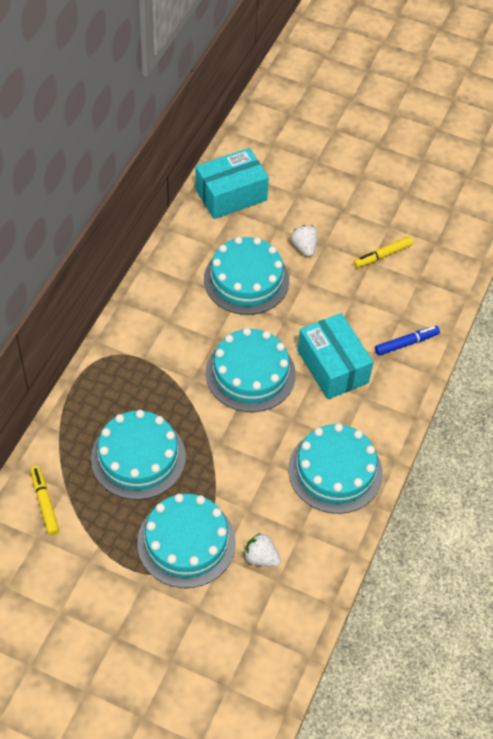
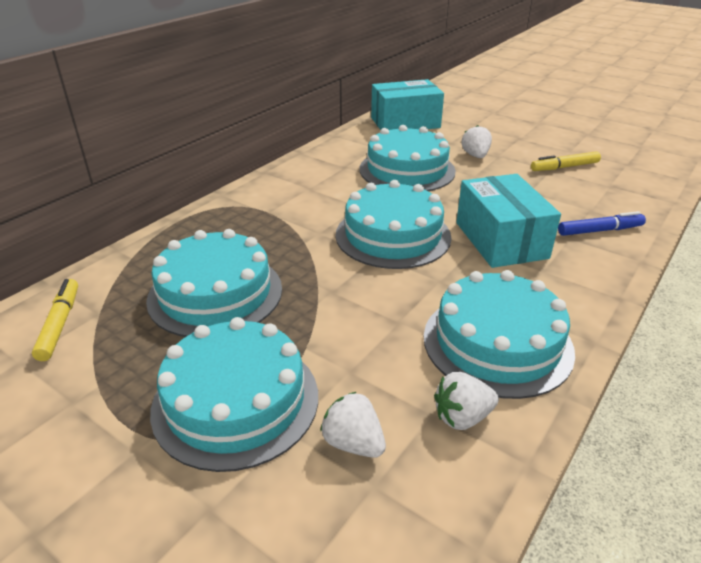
camera: 15 degrees right, 20 degrees down
none -> white strawberry [434,372,499,430]

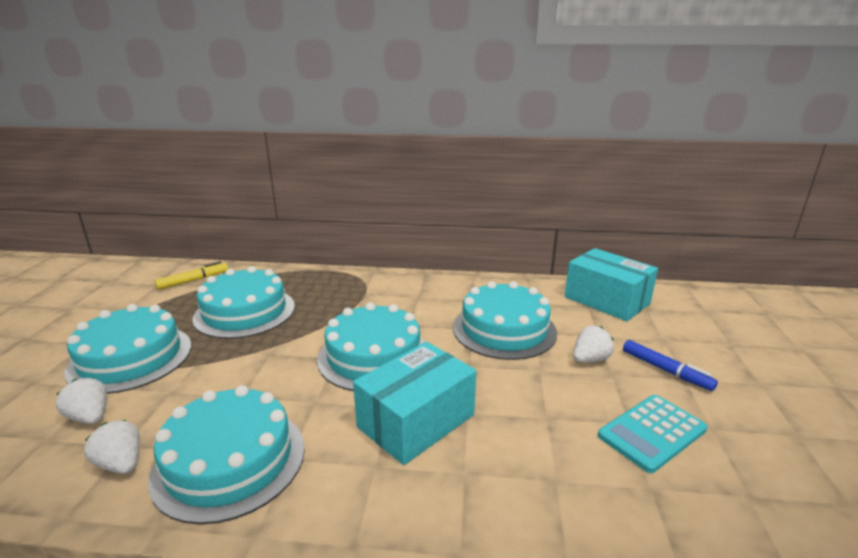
camera: 60 degrees right, 10 degrees down
white strawberry [320,392,386,458] -> white strawberry turned 60 degrees counterclockwise [56,378,107,424]
yellow marker [531,151,601,171] -> turquoise calculator [598,395,707,473]
blue marker [558,211,646,236] -> blue marker moved to [623,340,718,391]

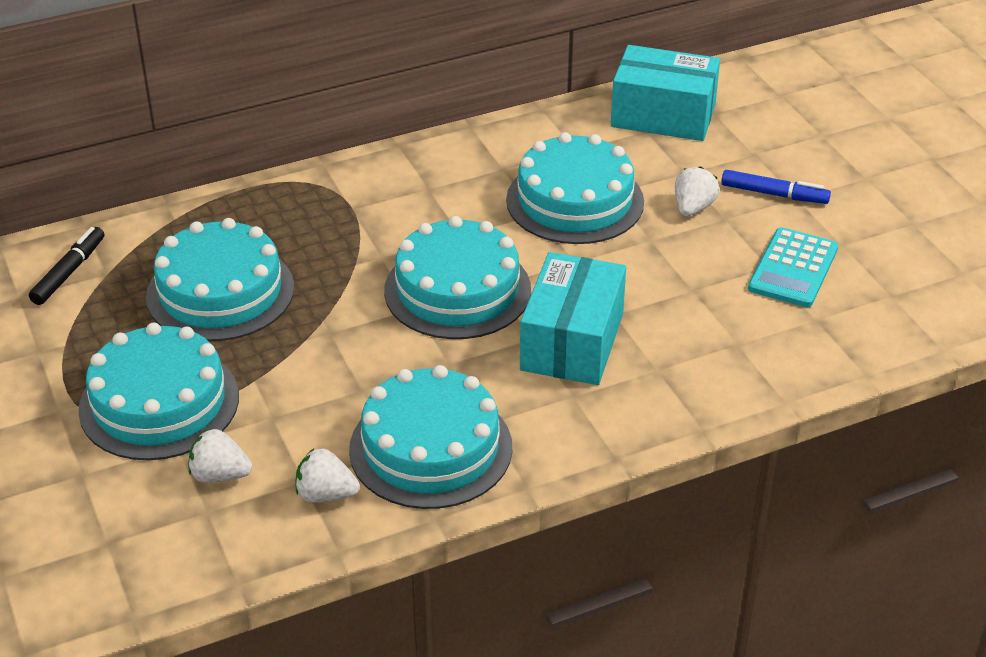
camera: 30 degrees left, 15 degrees up
yellow marker [155,261,228,290] -> black marker [29,227,104,305]

